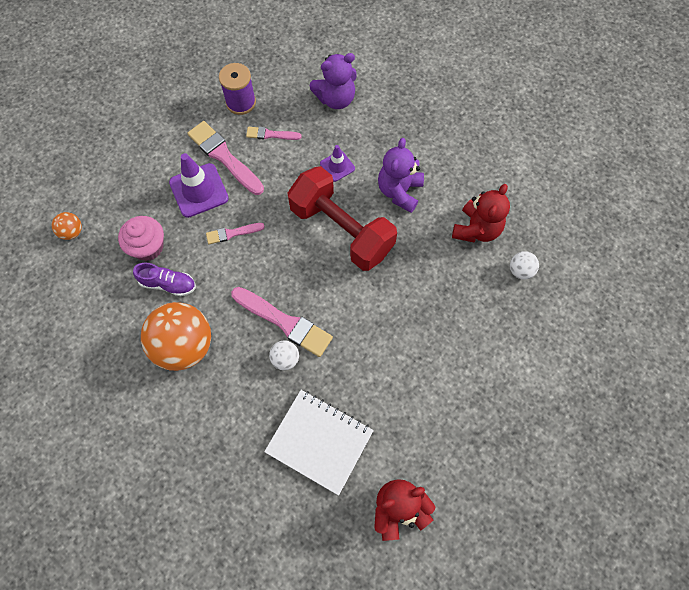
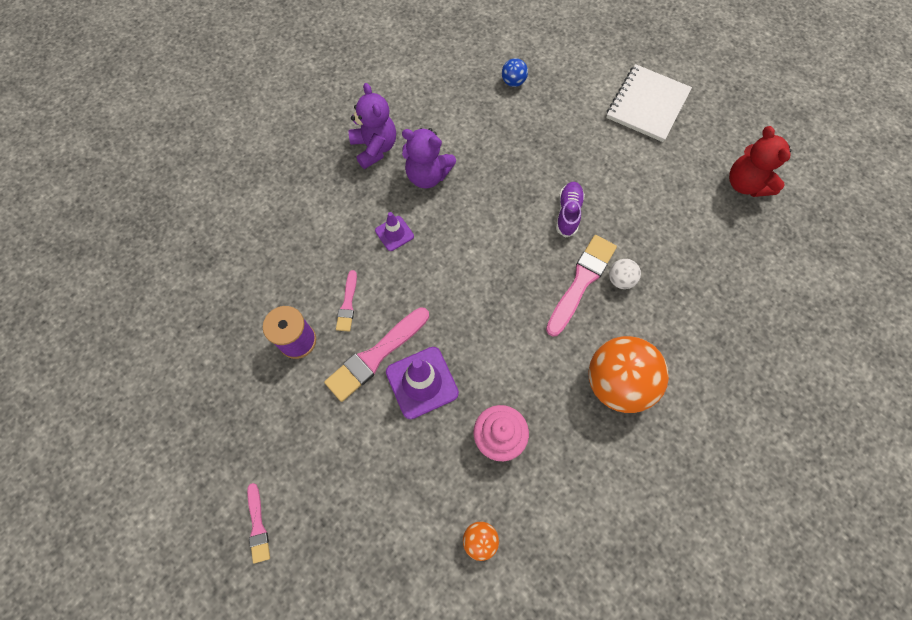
camera: 90 degrees left, 0 degrees up
purple shoe [133,263,196,296] -> purple shoe moved to [556,182,585,238]
pink brush [206,223,264,244] -> pink brush moved to [247,483,270,564]
white notebook [264,390,374,496] -> white notebook moved to [606,64,692,142]
red dumbbell [288,166,397,271] -> none
purple teddy bear [309,53,357,109] -> purple teddy bear moved to [348,83,396,169]
red teddy bear [452,184,510,242] -> none
white ball [510,251,539,280] -> blue ball [502,58,528,87]

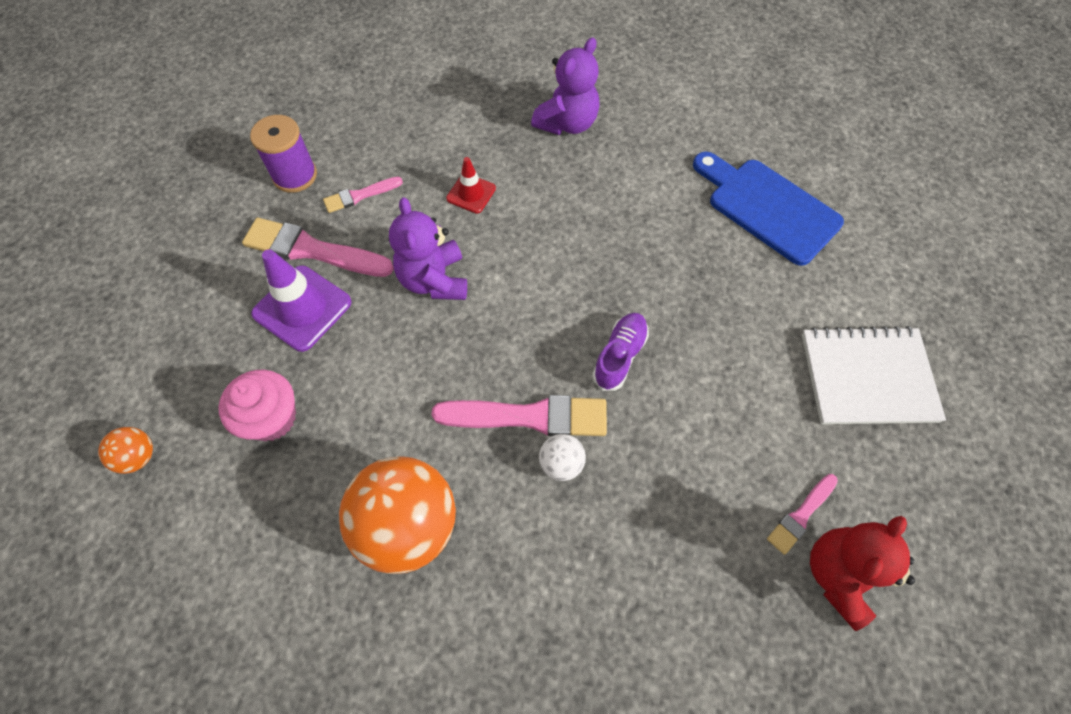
camera: 60 degrees right, 5 degrees down
pink brush [247,483,270,564] -> pink brush moved to [767,474,838,555]
purple traffic cone [375,212,414,251] -> red traffic cone [446,157,496,214]
purple teddy bear [402,128,456,189] -> purple teddy bear moved to [389,197,467,300]
blue ball [502,58,528,87] -> blue cutting board [693,152,844,266]
purple shoe [556,182,585,238] -> purple shoe turned 45 degrees counterclockwise [592,313,649,391]

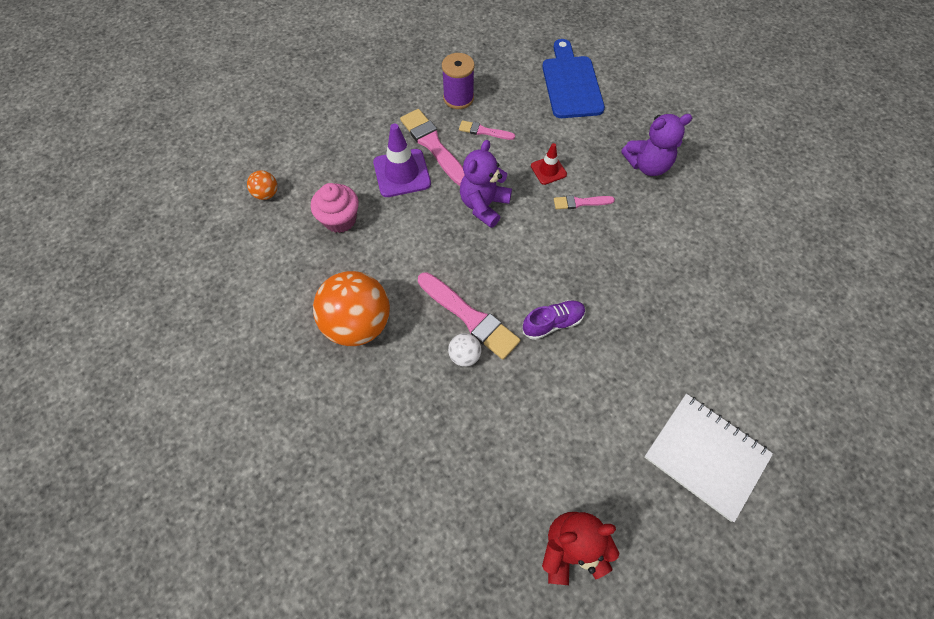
camera: 40 degrees right, 0 degrees up
blue cutting board [693,152,844,266] -> blue cutting board moved to [542,39,605,118]
pink brush [767,474,838,555] -> pink brush moved to [554,195,615,209]

